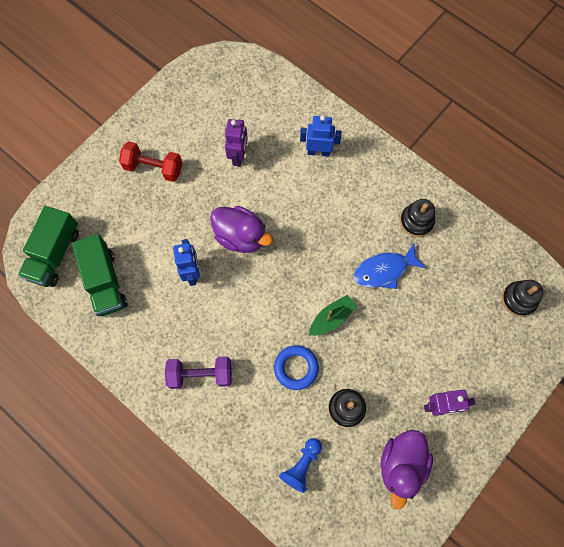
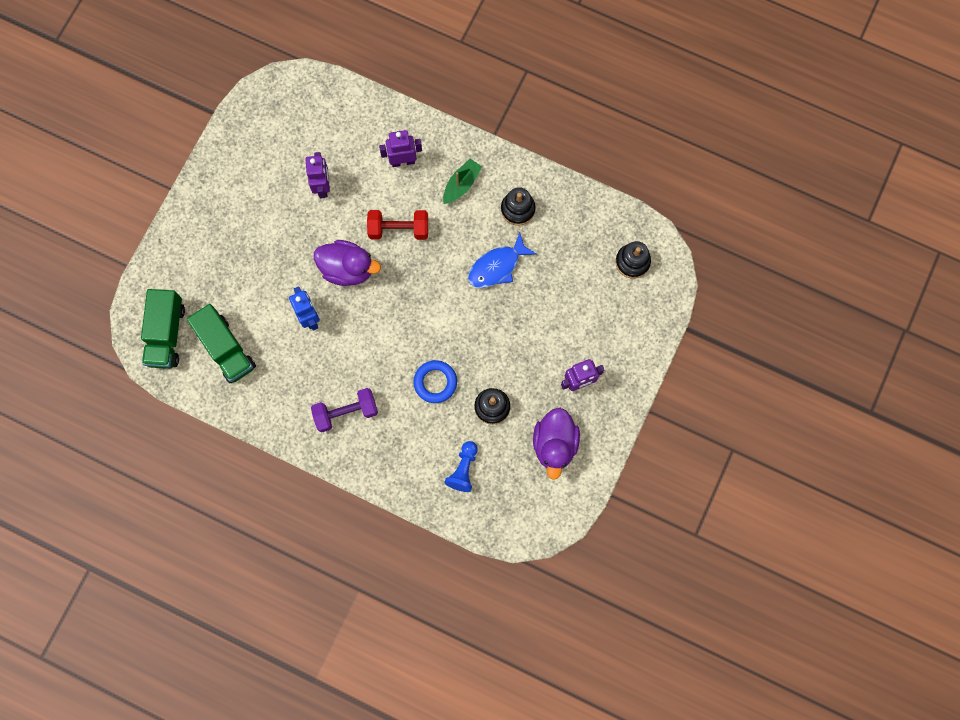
camera: 15 degrees left, 5 degrees up
red dumbbell [119,141,182,182] -> red dumbbell moved to [367,210,428,240]
blue robot [300,115,342,157] -> purple robot [379,130,422,167]
green boat [309,295,357,336] -> green boat moved to [443,158,482,204]

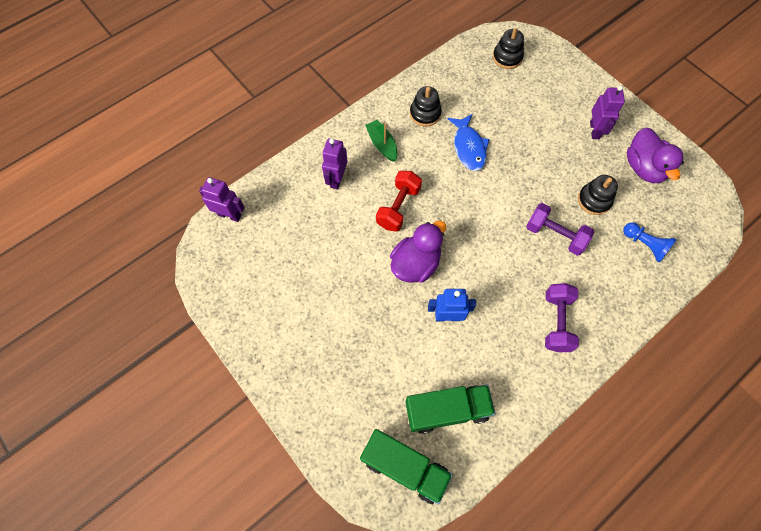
camera: 65 degrees left, 10 degrees down
purple robot [305,152,330,198] -> purple robot moved to [199,177,245,222]
blue ring [414,360,457,403] -> purple dumbbell [526,203,594,256]
purple duck [533,408,580,480] -> purple duck turned 45 degrees clockwise [627,128,684,183]

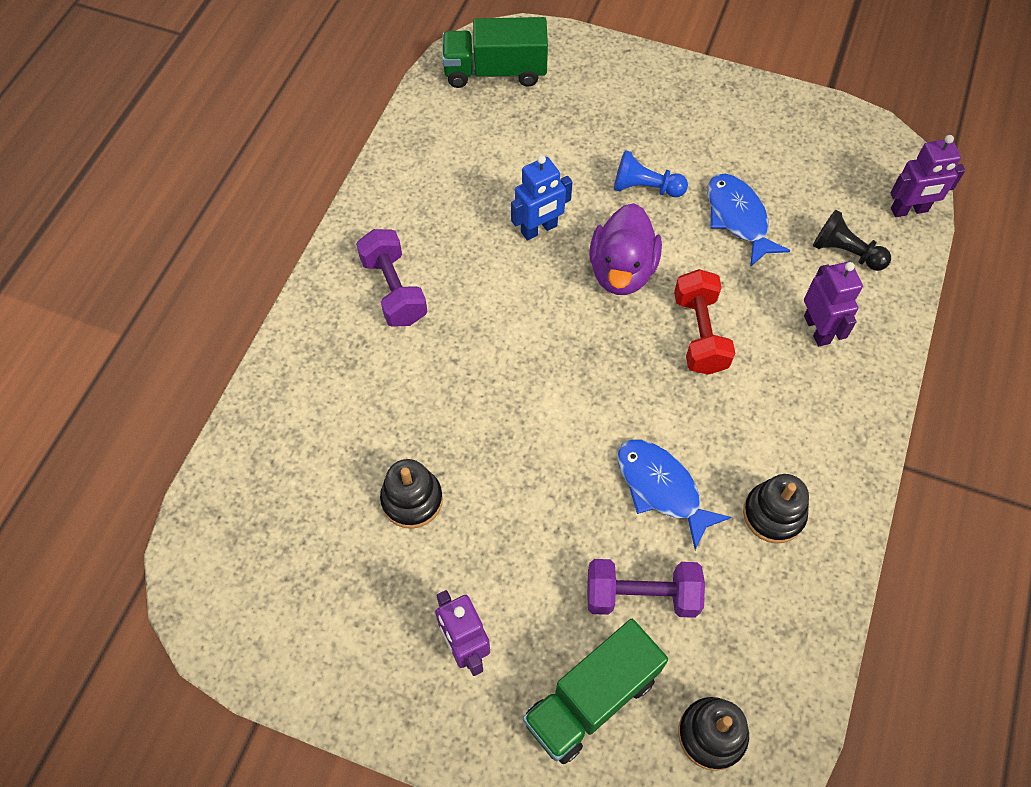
camera: 150 degrees right, 5 degrees down
green boat [365,120,398,162] -> none
green truck [405,384,495,434] -> green truck moved to [523,619,668,764]
purple dumbbell [526,203,594,256] -> purple dumbbell moved to [587,559,705,618]
blue pawn [623,222,676,263] -> blue pawn moved to [614,150,688,197]
purple duck [627,128,684,183] -> none
none -> blue fish [708,174,790,267]
none -> black pawn [813,210,891,271]

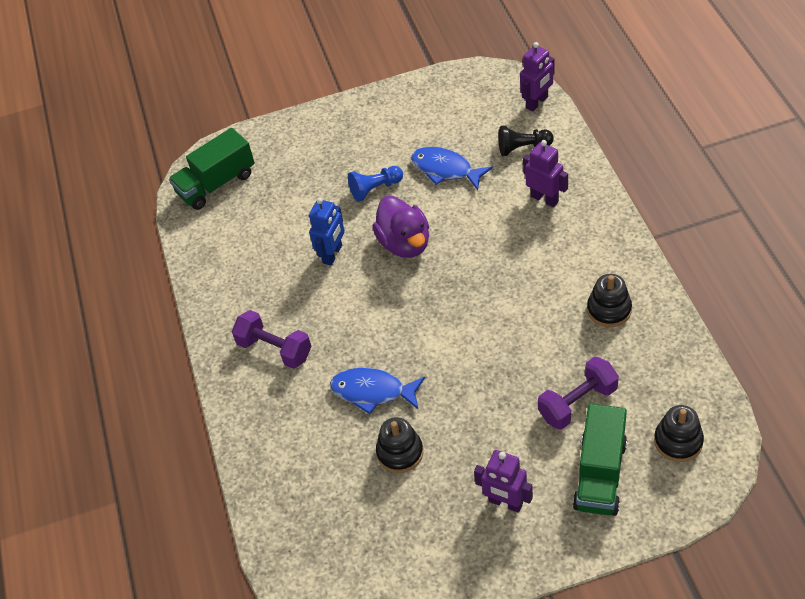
camera: 30 degrees left, 10 degrees down
blue fish [617,439,731,550] -> blue fish moved to [330,368,425,415]
red dumbbell [674,269,735,375] -> none

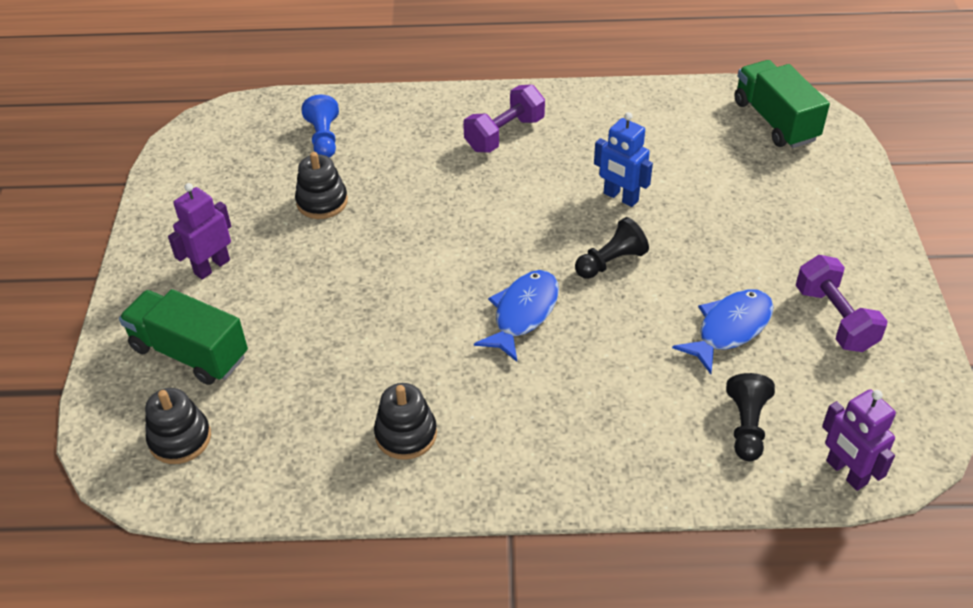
camera: 100 degrees right, 5 degrees down
blue fish [330,368,425,415] -> blue fish moved to [474,270,559,362]
blue pawn [348,166,403,202] -> blue pawn moved to [301,95,339,158]
purple duck [372,196,429,258] -> black pawn [575,217,649,279]
purple robot [523,140,568,207] -> none
purple dumbbell [538,357,619,430] -> purple dumbbell moved to [796,255,888,352]

